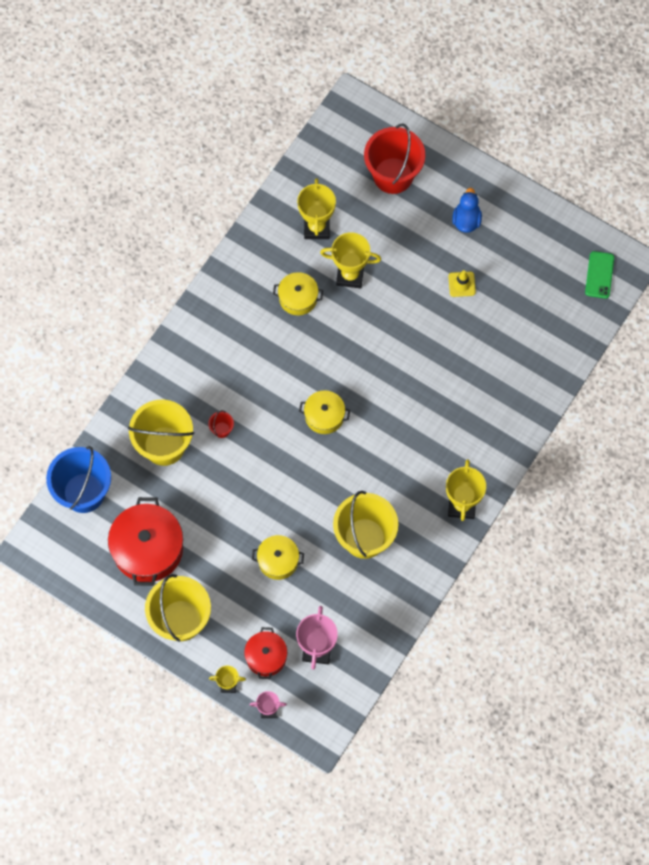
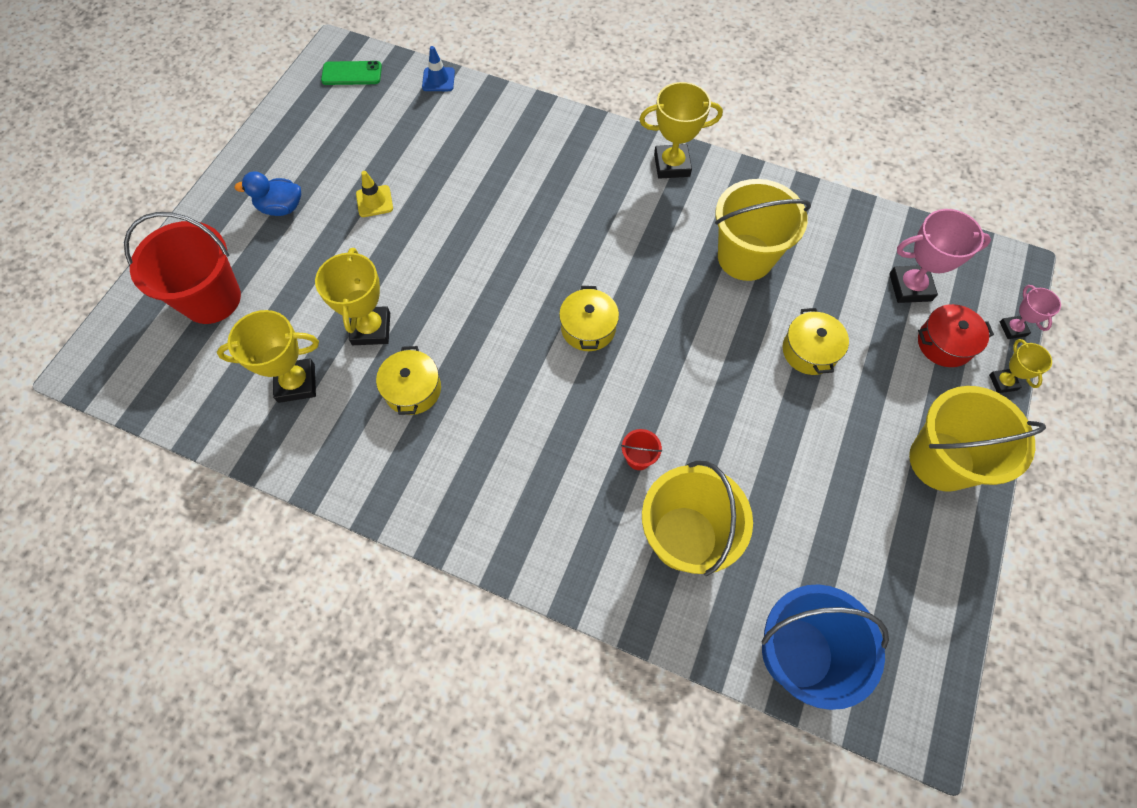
camera: 100 degrees left, 5 degrees down
red pot [108,497,183,586] -> none
none -> blue traffic cone [422,46,455,91]

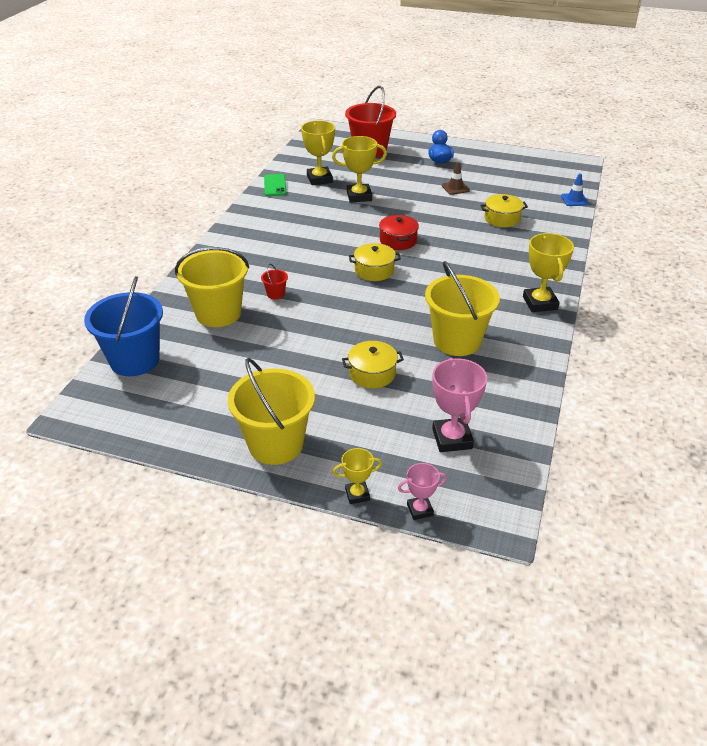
camera: 85 degrees right, 25 degrees down
green phone [321,61,382,85] -> green phone moved to [264,174,287,196]
yellow traffic cone [356,171,393,217] -> brown traffic cone [442,162,470,195]
yellow pot [376,346,441,415] -> yellow pot moved to [480,194,528,227]
red pot [918,304,994,367] -> red pot moved to [379,215,419,250]

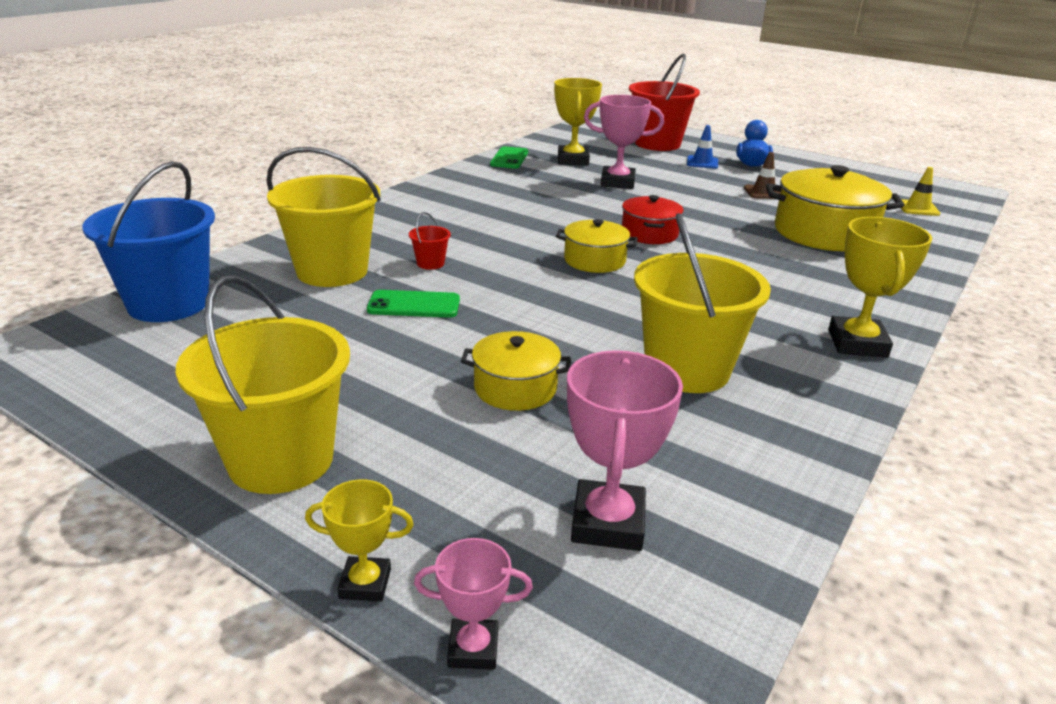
camera: 15 degrees right, 10 degrees down
yellow trophy [332,136,387,203] -> pink trophy [584,95,664,189]
yellow pot [480,194,528,227] -> yellow pot [766,165,904,251], size x1.76
blue traffic cone [561,173,589,206] -> blue traffic cone moved to [687,125,718,169]
none -> green phone [367,290,460,318]
none -> yellow traffic cone [901,167,940,216]

